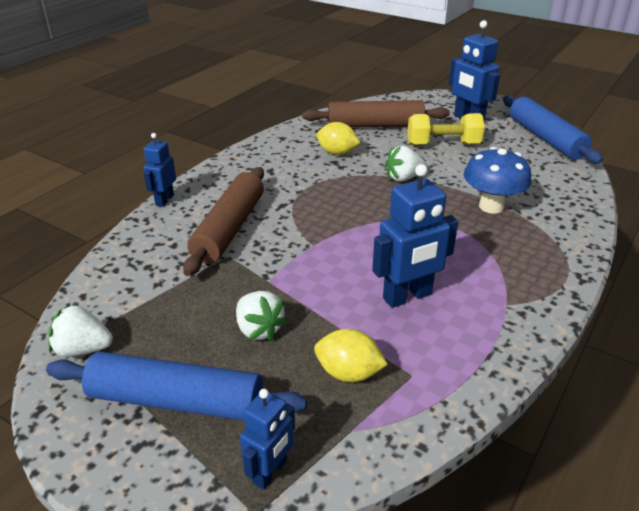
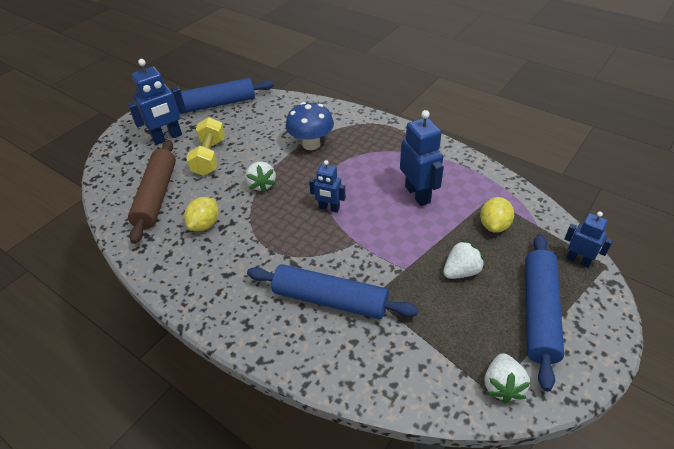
camera: 85 degrees left, 10 degrees up
blue robot [144,133,176,207] -> blue robot moved to [309,160,346,213]
brown rolling pin [183,167,264,276] -> blue rolling pin [247,264,419,319]

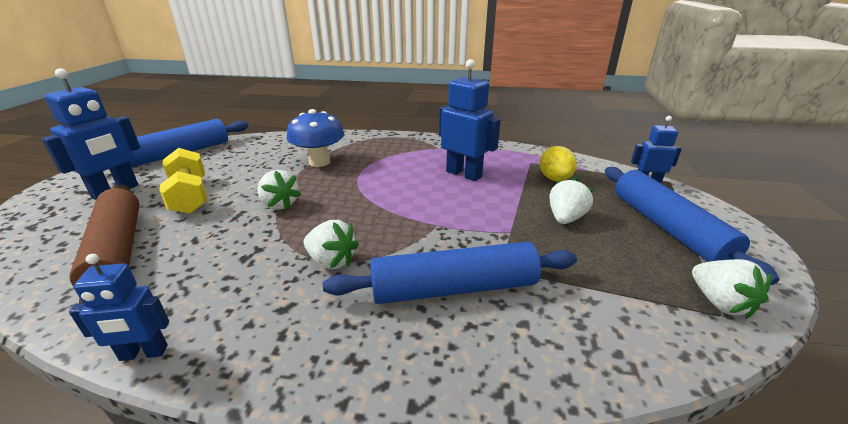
camera: 30 degrees left, 15 degrees down
yellow lemon [184,197,219,231] -> none
blue robot [309,160,346,213] -> blue robot moved to [69,254,169,361]
none -> white strawberry [304,220,359,269]

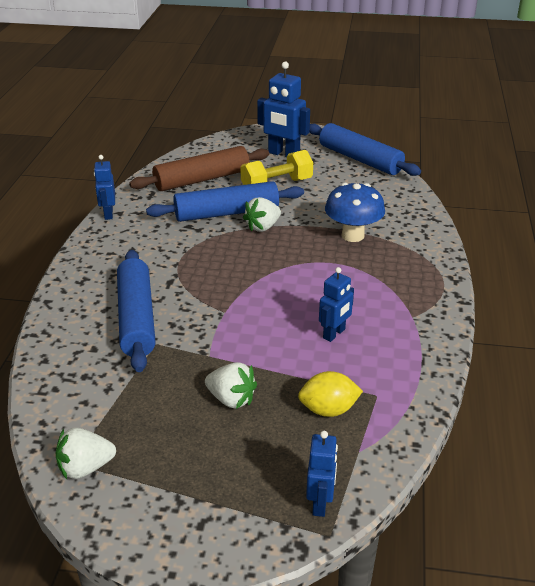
camera: 90 degrees right, 5 degrees up
white strawberry [304,220,359,269] -> none
blue robot [439,59,501,181] -> blue robot [319,267,354,342], size x0.61
blue rolling pin [605,167,779,285] -> blue rolling pin moved to [146,181,304,222]

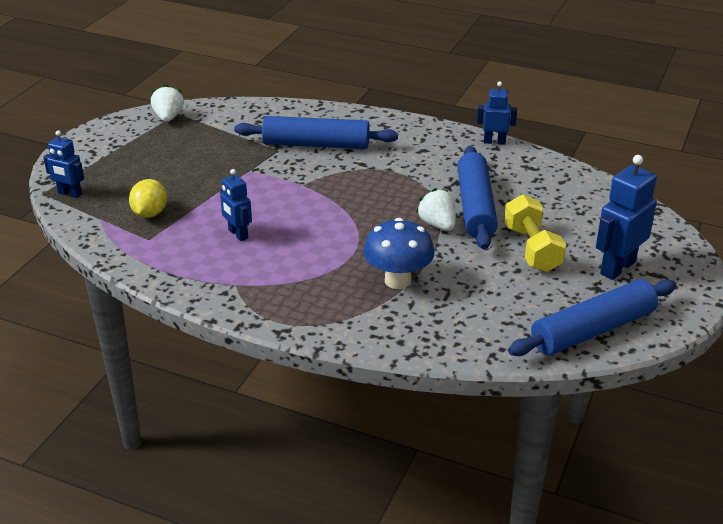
camera: 105 degrees right, 0 degrees up
brown rolling pin [129,146,269,191] -> none
white strawberry [205,362,257,409] -> none

